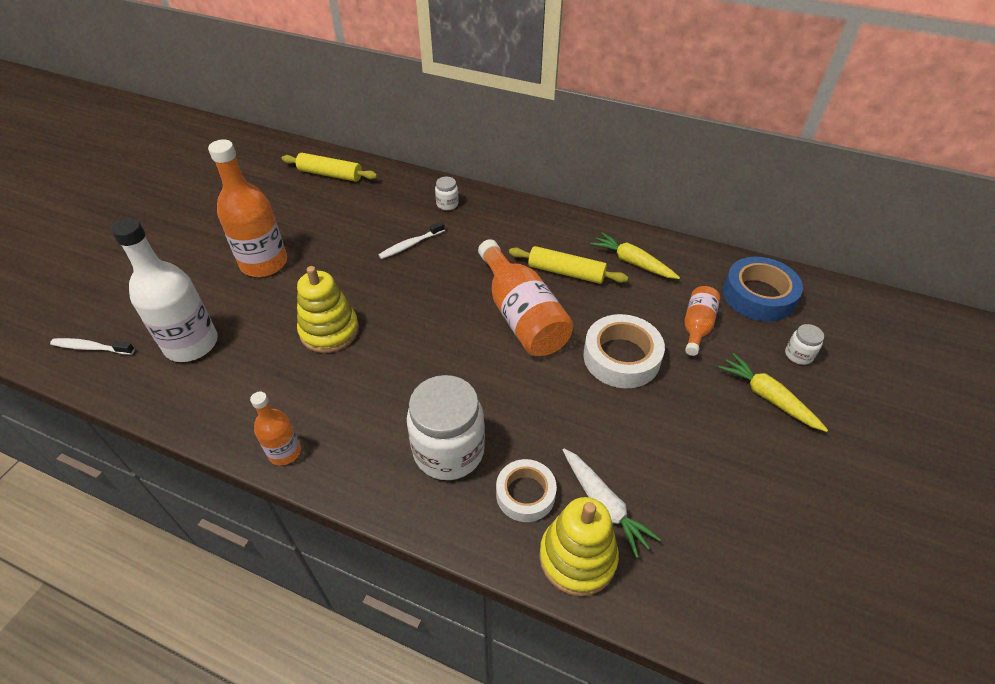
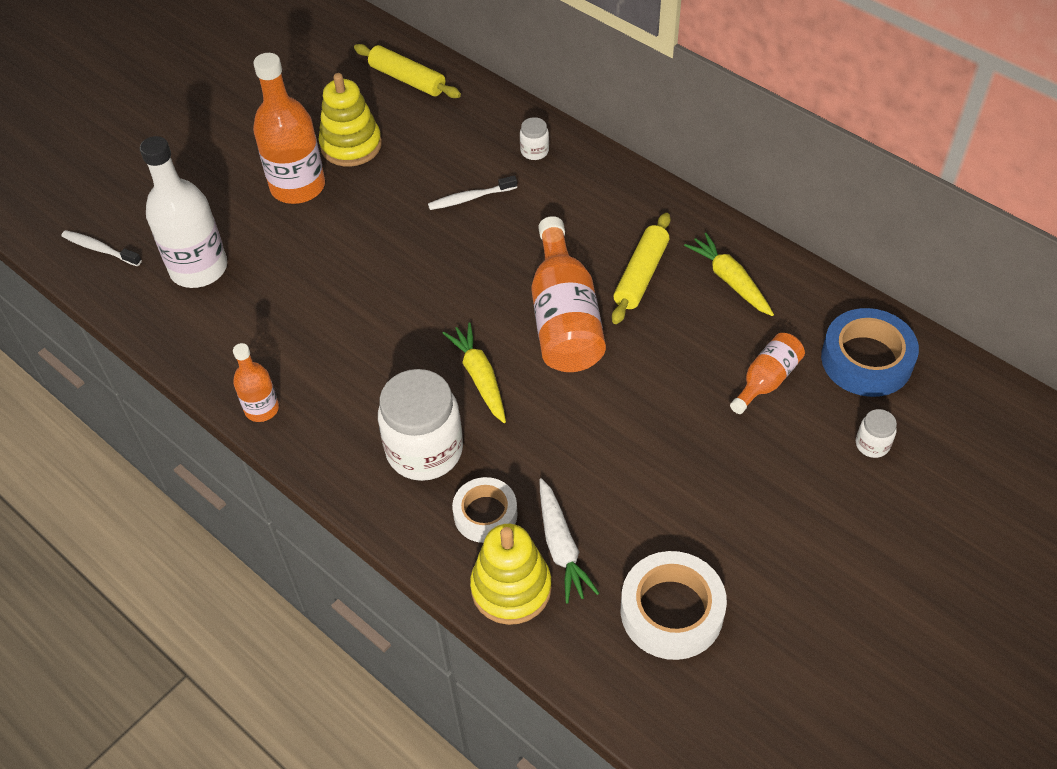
camera: 20 degrees right, 5 degrees up
yellow stacking toy [297,266,359,353] -> yellow stacking toy moved to [319,73,382,167]
yellow rolling pin [509,246,628,284] -> yellow rolling pin turned 75 degrees clockwise [612,213,671,324]
white tape [583,314,665,388] -> white tape moved to [621,551,727,660]
yellow carrot [718,353,828,432] -> yellow carrot moved to [443,322,506,423]

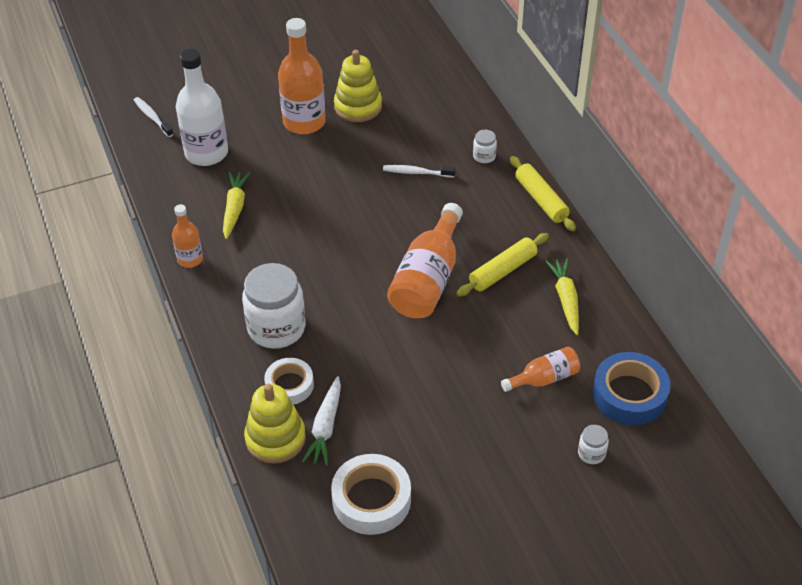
camera: 25 degrees right, 5 degrees down
yellow rolling pin [354,44,461,98] -> yellow rolling pin moved to [510,156,576,232]
yellow carrot [443,322,506,423] -> yellow carrot moved to [223,172,250,239]

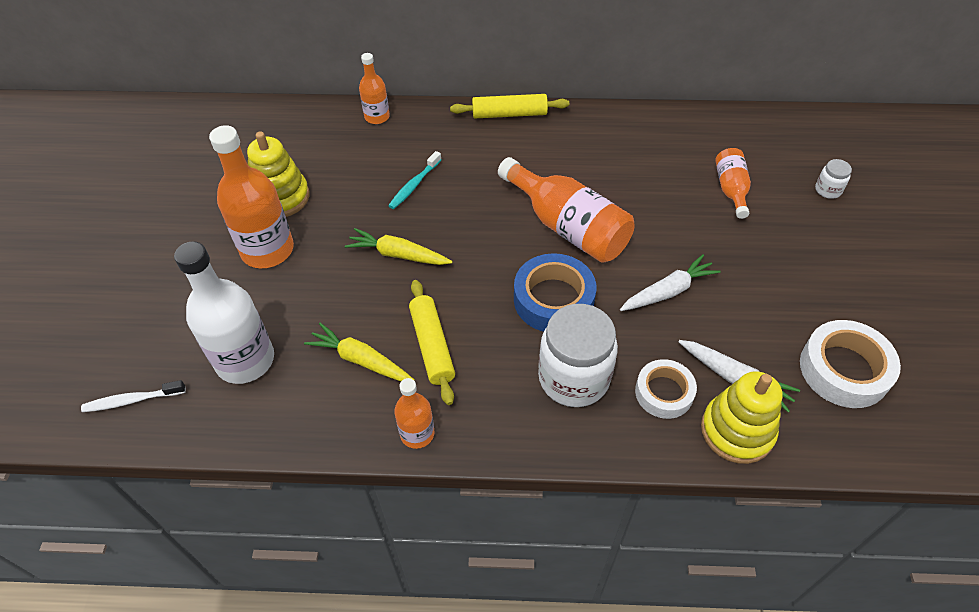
camera: 65 degrees left, 5 degrees up
white toothbrush [383,165,455,178] -> turquoise toothbrush [388,151,441,209]
yellow rolling pin [457,233,549,296] -> yellow rolling pin moved to [409,280,455,405]
white jar [473,130,497,163] -> none
yellow carrot [545,258,579,335] -> yellow carrot moved to [345,228,452,265]
blue tape [593,352,671,425] -> blue tape moved to [514,253,596,332]
none -> orange bottle [359,53,390,124]
none -> white carrot [620,254,721,311]

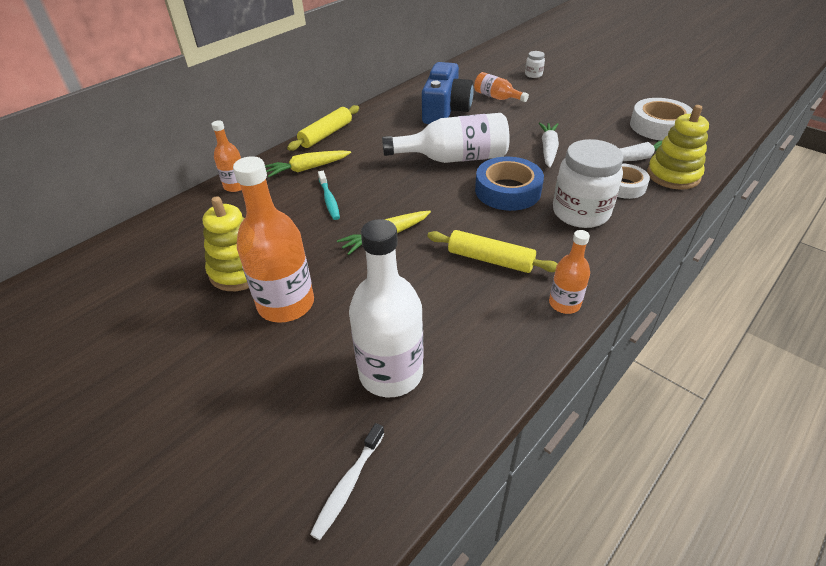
camera: 50 degrees left, 10 degrees down
yellow carrot [304,323,415,381] -> yellow carrot moved to [265,150,351,177]
orange bottle [498,157,635,263] -> white bottle [382,113,509,163]
none -> blue camera [422,62,473,124]

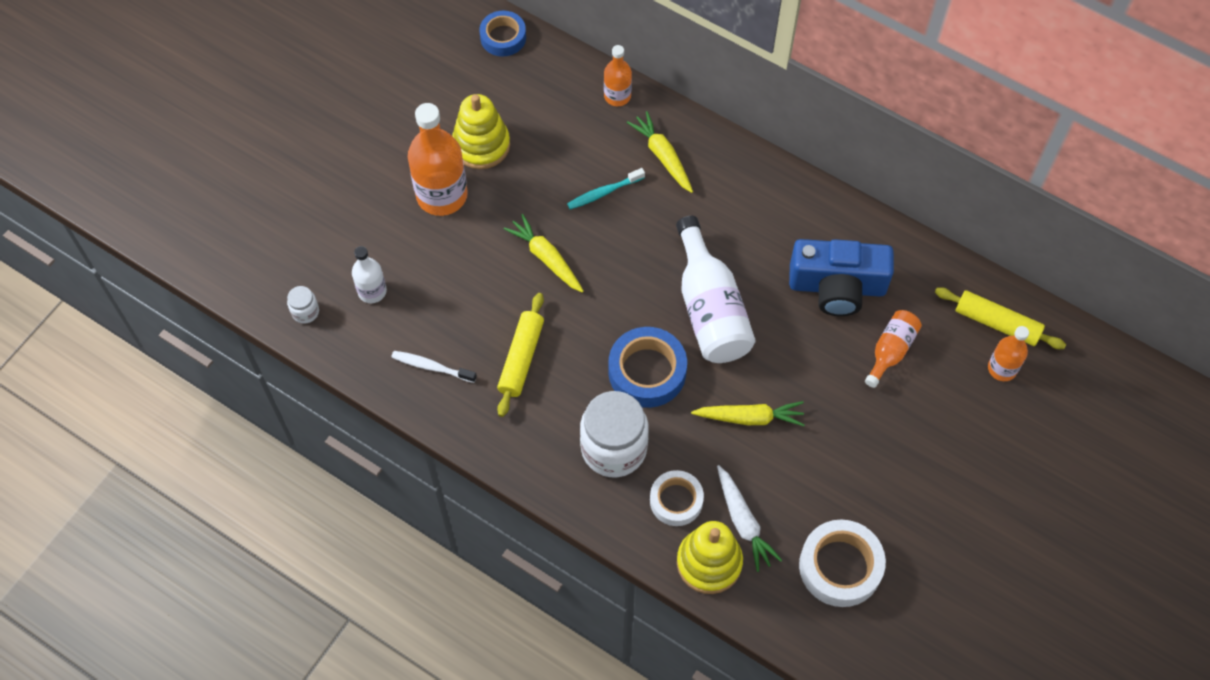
camera: 80 degrees right, 20 degrees up
yellow rolling pin [287,105,359,151] -> yellow rolling pin moved to [935,287,1066,349]
white toothbrush [310,423,385,540] -> white toothbrush moved to [391,351,477,383]
white bottle [349,219,424,397] -> white bottle [352,246,387,303], size x0.54
white jar [525,51,545,78] -> white jar moved to [287,286,319,324]
white carrot [539,122,559,168] -> yellow carrot [691,401,805,426]
orange bottle [549,230,590,314] -> orange bottle moved to [988,326,1029,381]
none -> blue tape [479,11,526,56]

